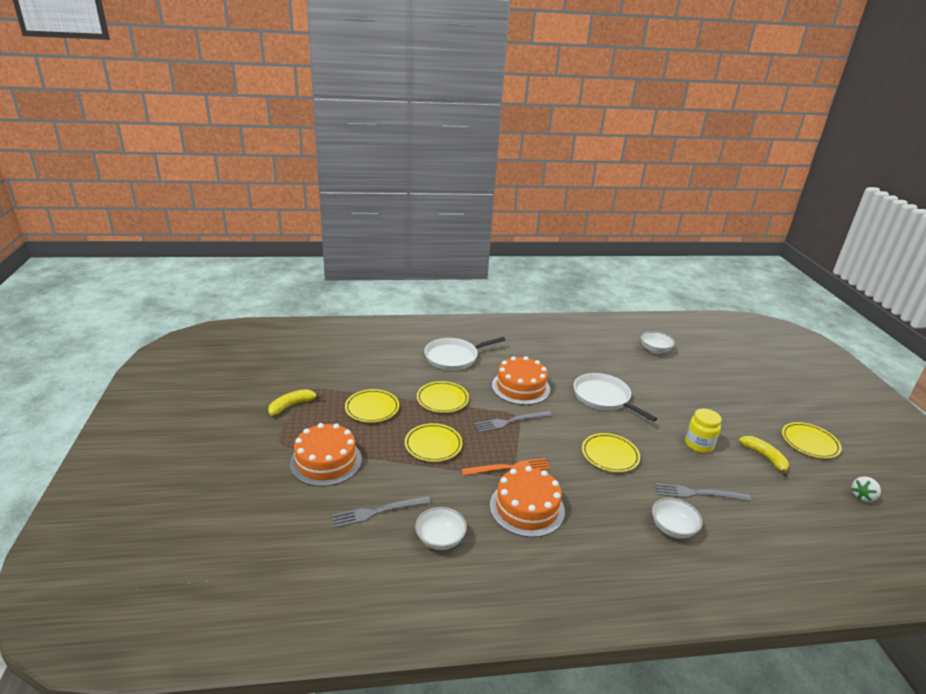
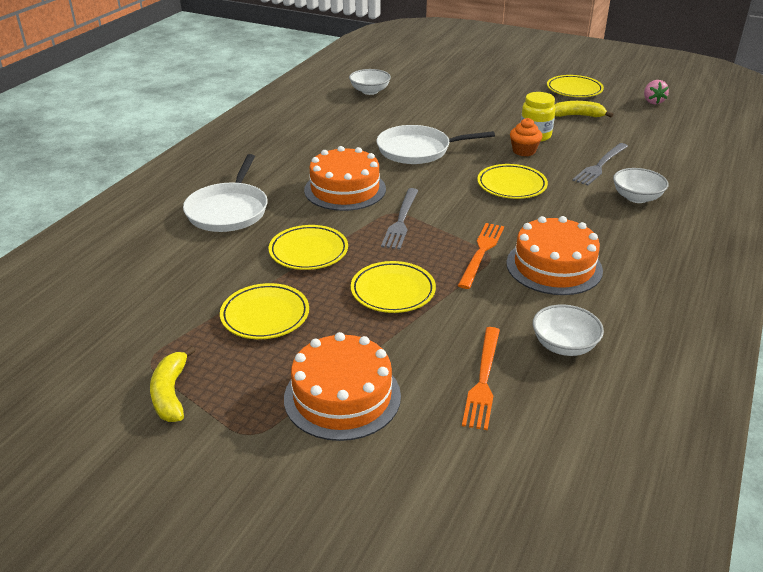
camera: 55 degrees left, 5 degrees up
grey fork [332,496,431,528] -> orange fork [462,327,500,430]
white strawberry [851,476,881,502] -> pink strawberry [644,80,669,105]
none -> orange cupcake [510,118,542,156]

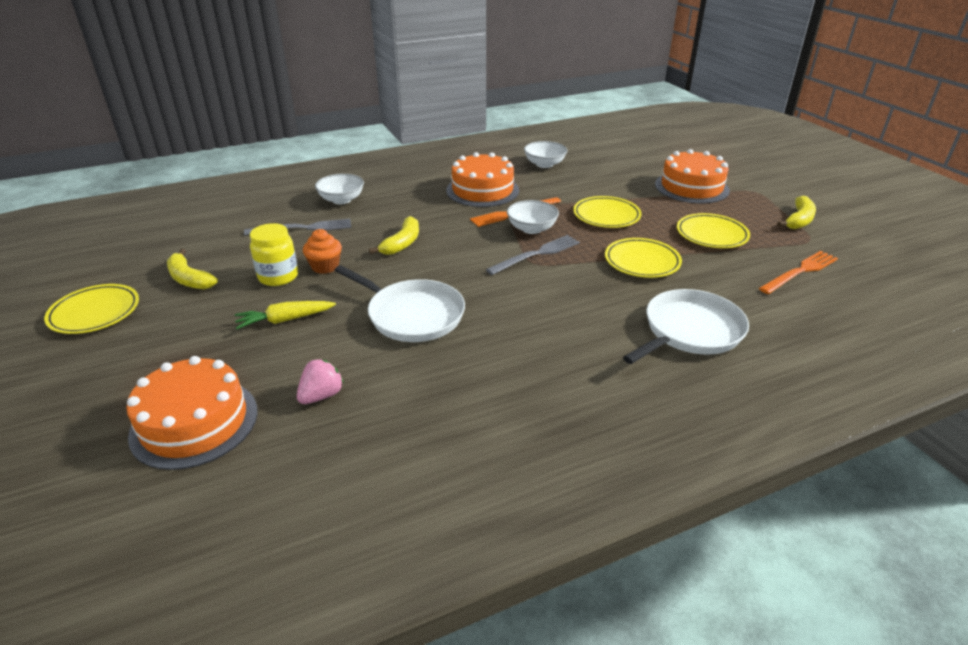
camera: 140 degrees left, 0 degrees up
orange cake [304,146,386,211] -> orange cake moved to [126,356,258,470]
white bowl [349,69,391,95] -> white bowl moved to [507,200,559,234]
orange fork [462,327,500,430] -> orange fork moved to [759,251,838,294]
yellow plate [477,164,548,199] -> yellow banana [369,216,419,255]
pink strawberry [644,80,669,105] -> pink strawberry moved to [297,359,344,404]
none -> yellow carrot [235,301,336,329]

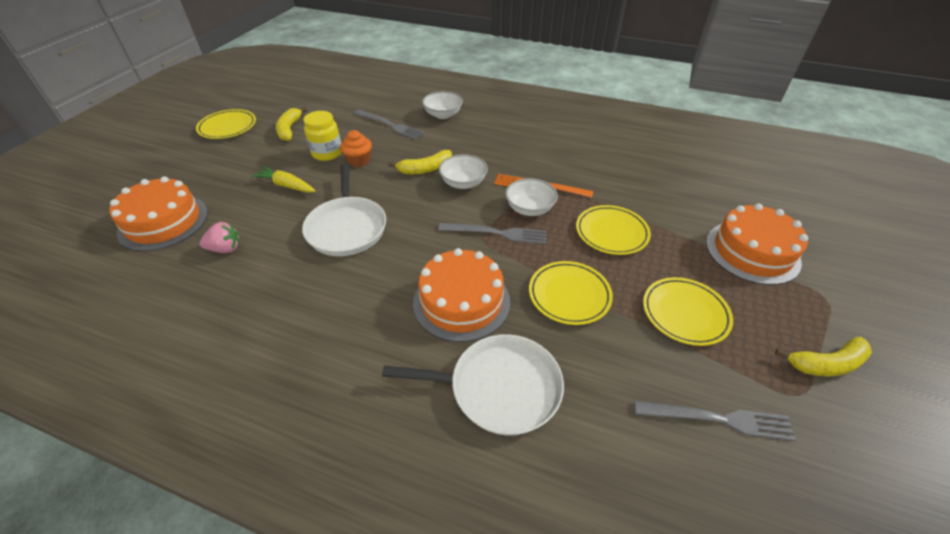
camera: 45 degrees right, 10 degrees up
orange cake [446,152,519,207] -> orange cake moved to [413,248,510,342]
white bowl [524,141,567,168] -> white bowl moved to [439,154,488,189]
orange fork [759,251,838,294] -> grey fork [634,400,796,441]

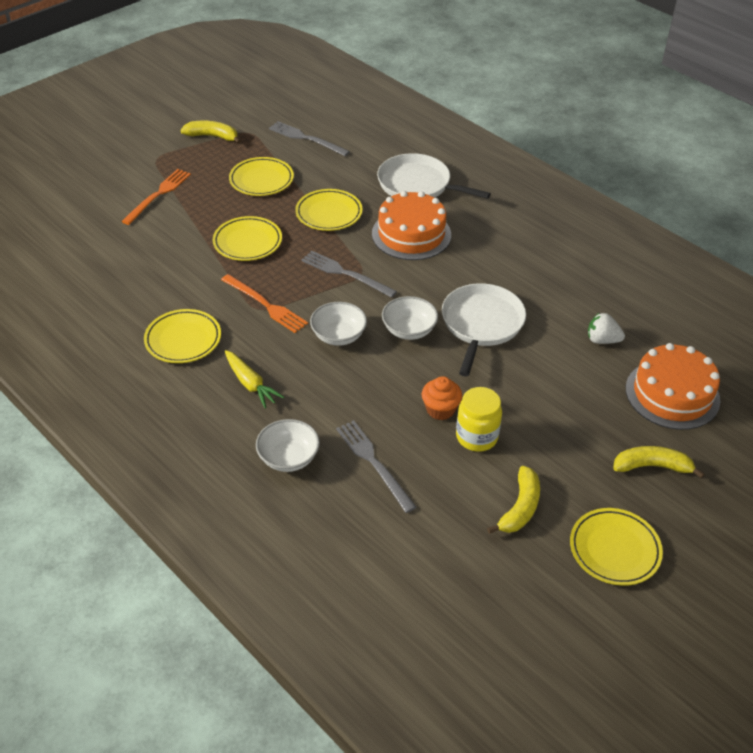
camera: 155 degrees left, 0 degrees up
pink strawberry [200,222,240,253] -> white strawberry [588,313,625,344]
yellow carrot [251,166,315,192] -> yellow carrot moved to [225,350,284,409]
yellow banana [389,150,452,174] -> yellow banana moved to [613,446,705,478]
white bowl [505,178,558,216] -> white bowl moved to [382,296,438,340]
orange cake [706,203,808,285] -> orange fork [121,169,191,225]
none -> yellow plate [144,309,221,363]

